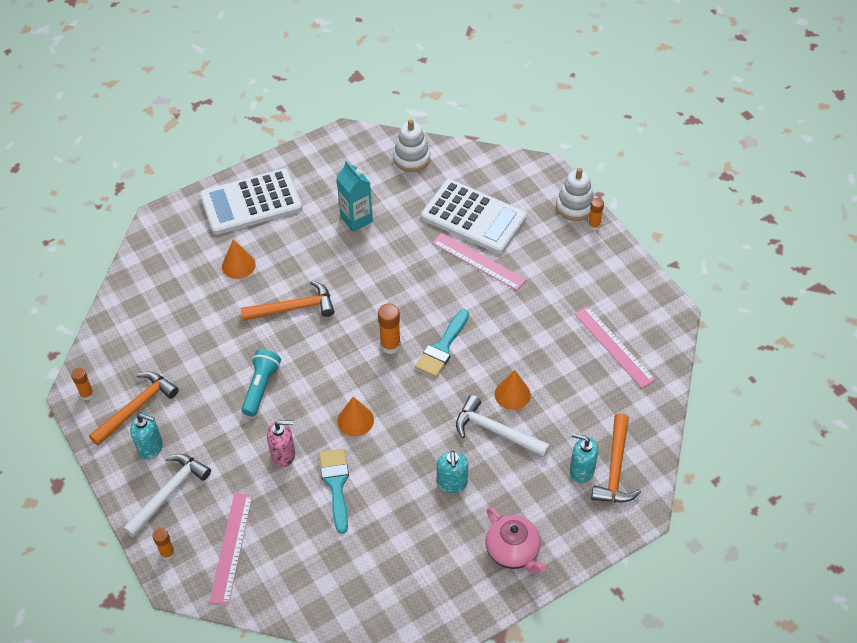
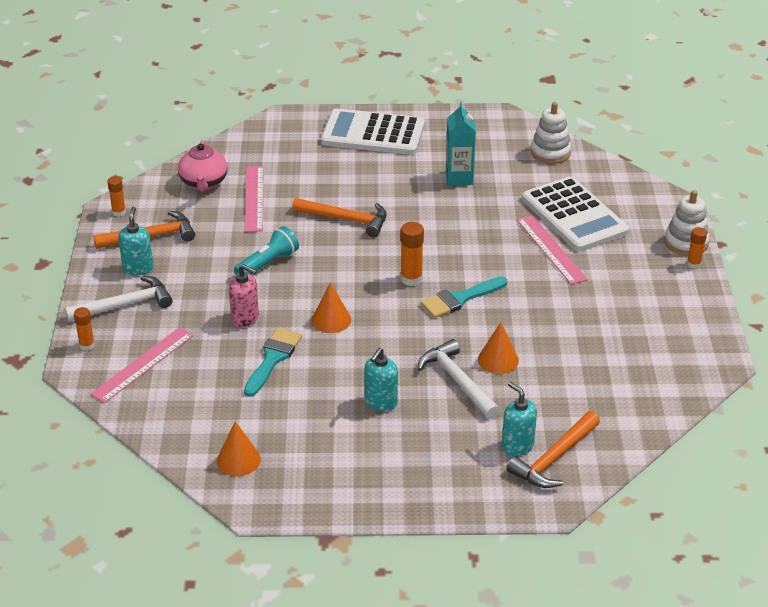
camera: 30 degrees right, 15 degrees down
turquoise soap dispenser [130,414,163,460] -> turquoise soap dispenser turned 135 degrees counterclockwise [118,207,153,275]
orange cone [222,239,256,279] -> orange cone moved to [217,421,261,476]
pink teapot [485,507,546,574] -> pink teapot moved to [178,140,228,192]
pink ruler [574,306,656,388] -> pink ruler moved to [245,166,264,232]

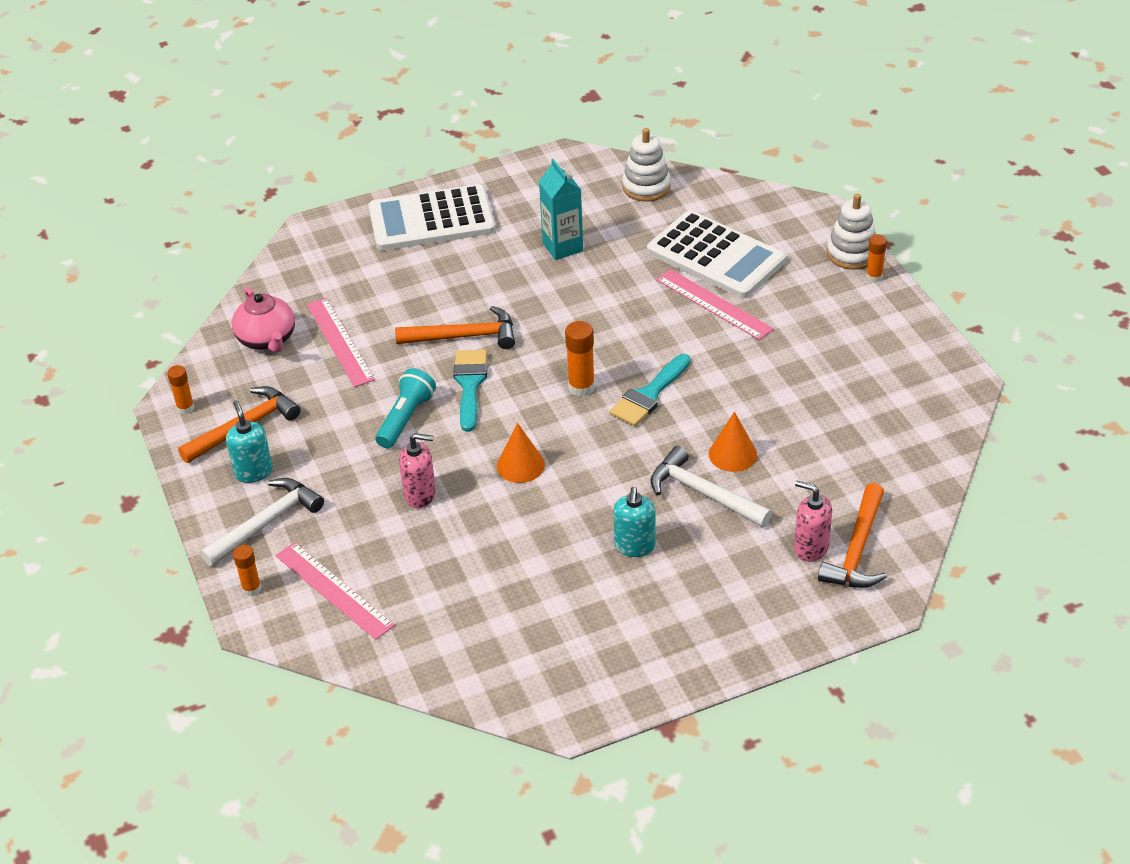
camera: 20 degrees left, 5 degrees up
pink ruler [90,327,193,403] -> pink ruler turned 60 degrees counterclockwise [275,542,395,640]
orange cone [217,421,261,476] -> none
turquoise brush [244,328,302,397] -> turquoise brush moved to [453,350,487,432]
turquoise soap dispenser [502,382,537,456] -> pink soap dispenser [794,481,832,562]

